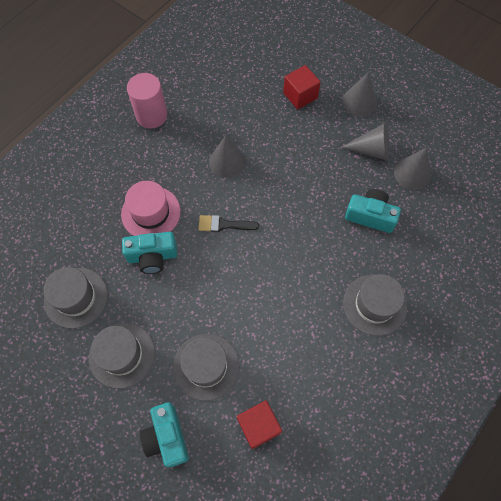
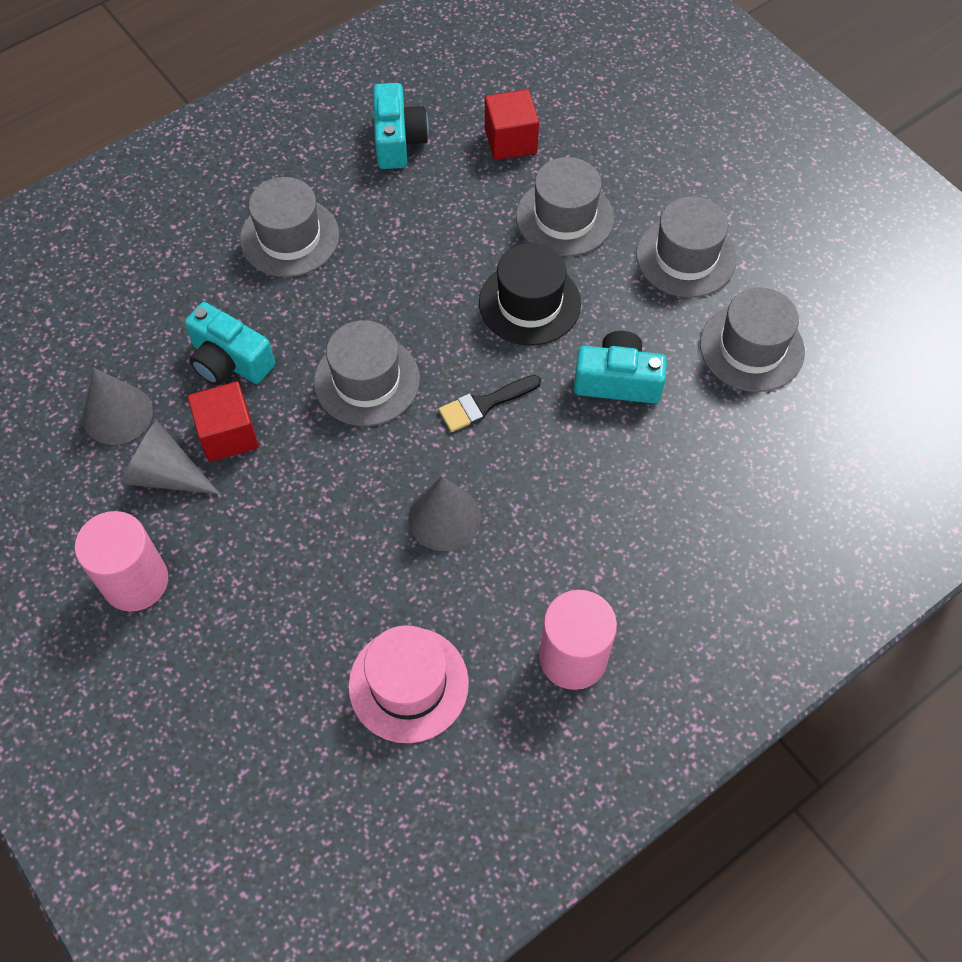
camera: 165 degrees left, 5 degrees down
pink hat [121,181,181,236] -> pink hat moved to [348,625,469,743]
turquoise camera [140,402,189,467] -> turquoise camera moved to [373,83,429,169]
black brush [198,215,259,232] -> black brush turned 135 degrees clockwise [438,375,541,432]
red cube [283,65,321,109] -> red cube moved to [188,381,259,462]
grey cone [342,72,377,117] -> pink cylinder [75,511,168,612]
none -> grey hat [314,320,420,426]
none -> black hat [479,243,581,345]

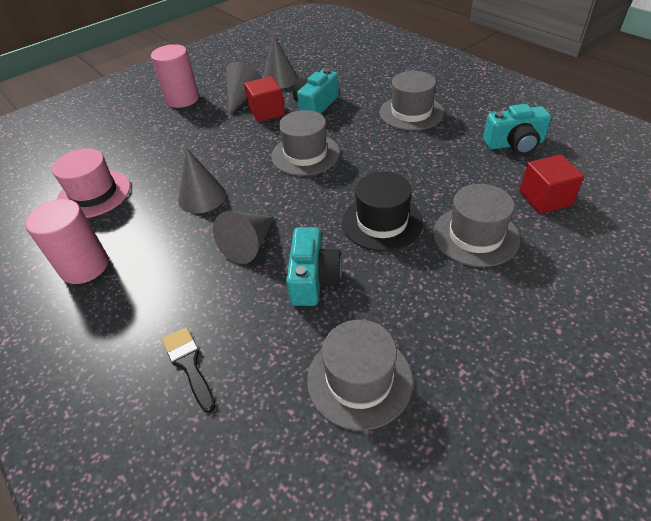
camera: 90 degrees right, 15 degrees down
black brush [438,375,541,432] -> black brush moved to [162,327,216,413]
grey hat [636,197,737,298] -> none
none -> grey cone [213,211,274,264]

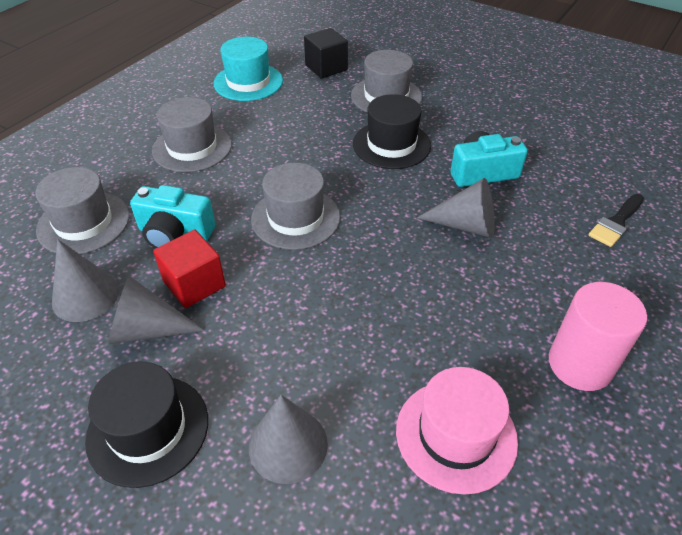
camera: 110 degrees left, 0 degrees up
pink cylinder [151,44,199,108] -> black hat [85,362,208,488]
grey cone [178,147,226,213] -> grey cone moved to [249,395,328,484]
grey hat [307,320,413,430] -> grey hat moved to [35,167,130,254]
turquoise camera [483,104,551,155] -> turquoise hat [214,37,283,101]
red cube [519,154,584,214] -> black cube [304,28,348,79]

